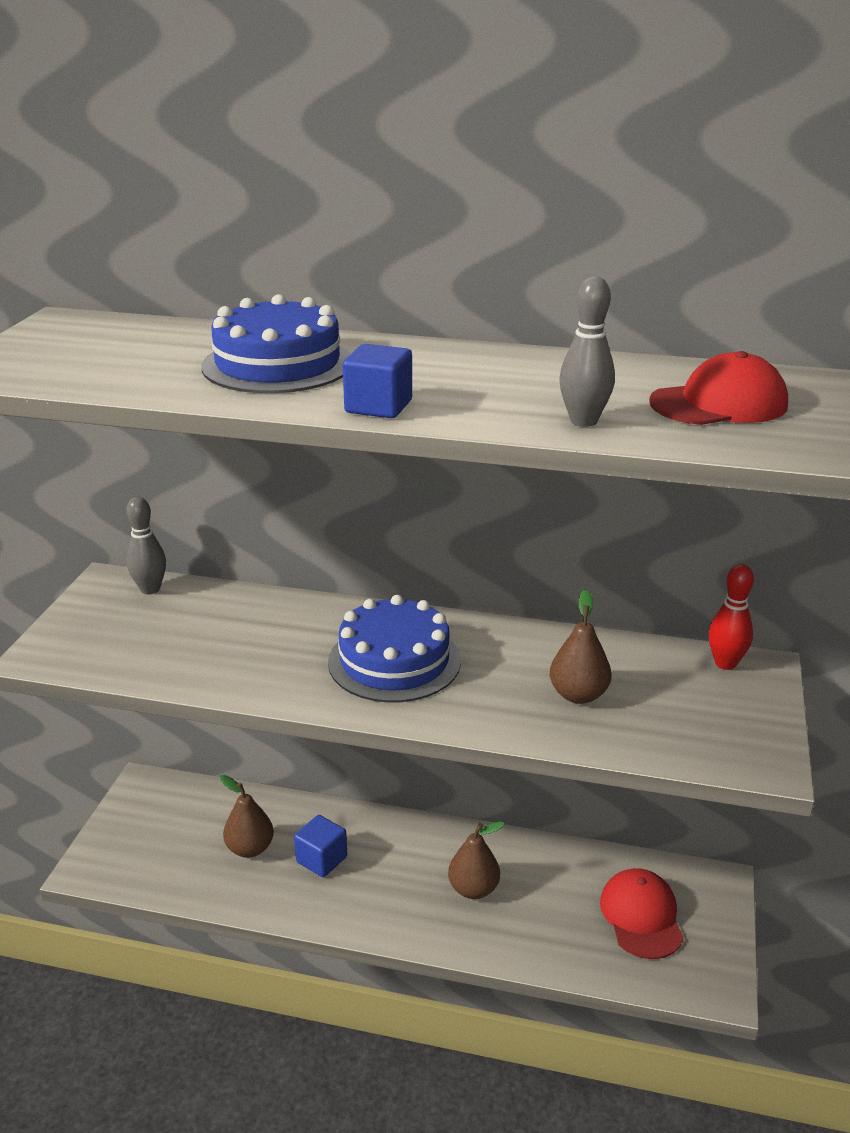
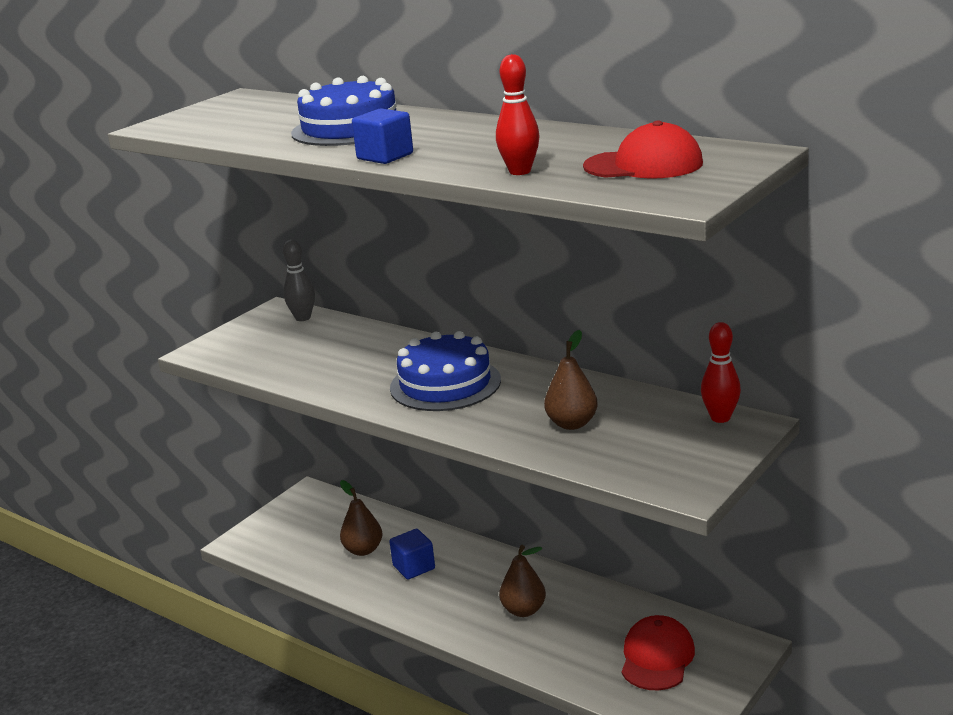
camera: 25 degrees right, 5 degrees down
grey bowling pin [560,277,615,427] -> red bowling pin [496,54,540,175]

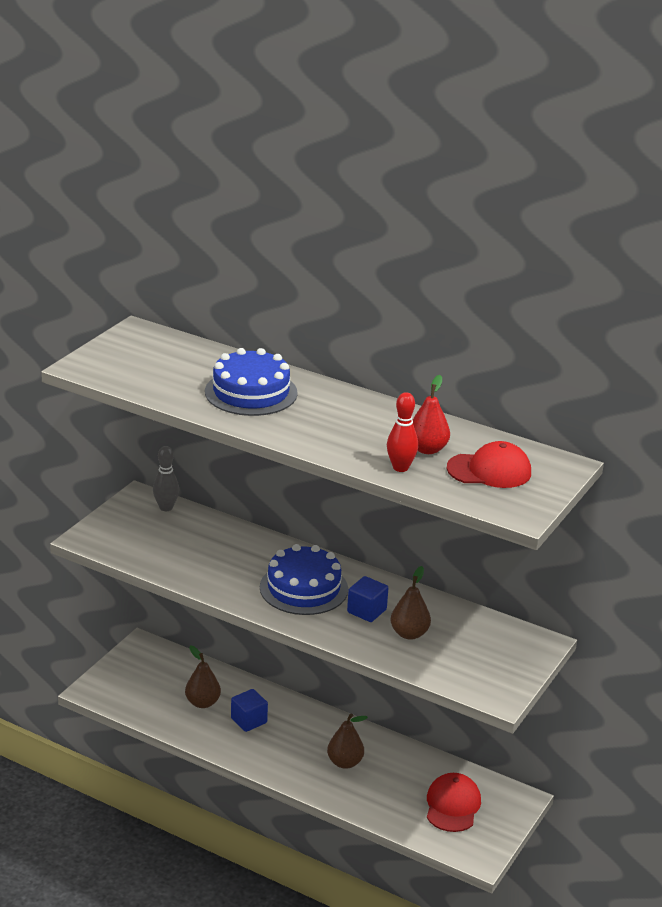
camera: 10 degrees left, 5 degrees up
blue cube [352,108,413,164] -> blue cube moved to [347,576,388,622]
red bowling pin [701,322,741,423] -> none
none -> red pear [413,375,450,454]

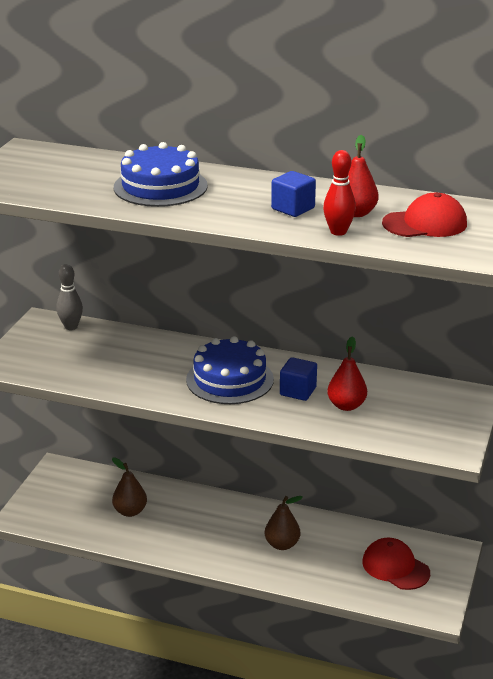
camera: 10 degrees left, 0 degrees up
blue cube [231,689,268,732] -> blue cube moved to [271,171,316,217]
brown pear [391,566,431,640] -> red pear [327,336,367,411]
red cap [427,773,481,832] -> red cap turned 45 degrees counterclockwise [362,538,430,590]

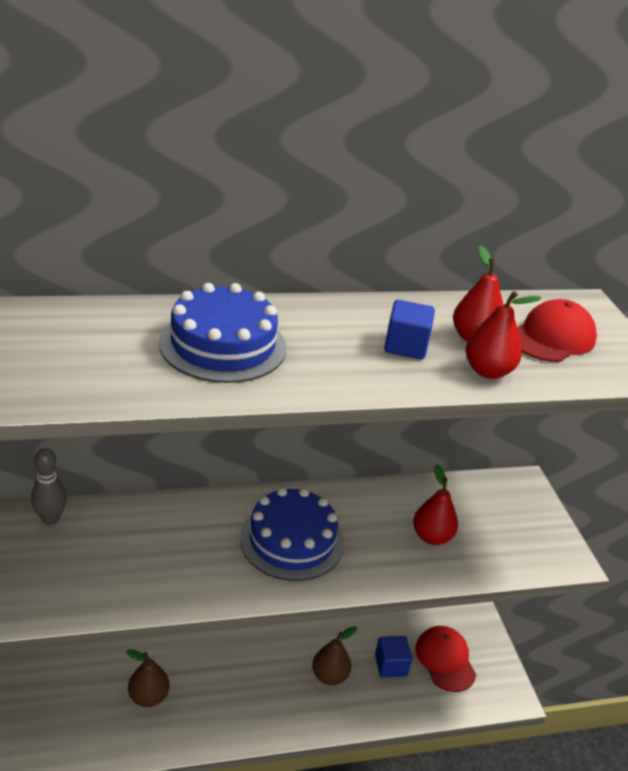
camera: 35 degrees left, 5 degrees up
blue cube [280,357,317,401] -> blue cube moved to [375,636,412,678]
red bowling pin [323,150,356,236] -> red pear [466,291,542,379]
red cap [362,538,430,590] -> red cap turned 60 degrees clockwise [416,626,476,692]

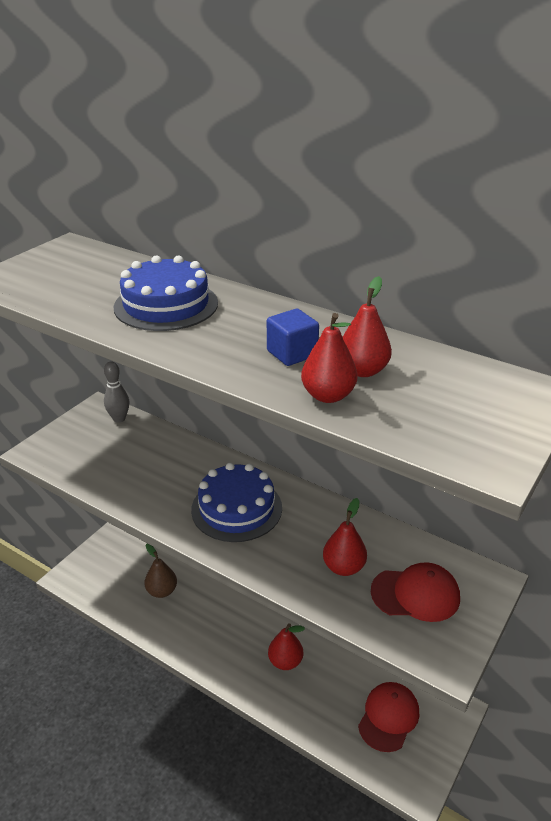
camera: 50 degrees right, 0 degrees up
brown pear [312,626,357,685] -> red pear [268,623,305,670]
blue cube [375,636,412,678] -> none
red cap [517,299,597,362] -> red cap moved to [371,562,460,622]

